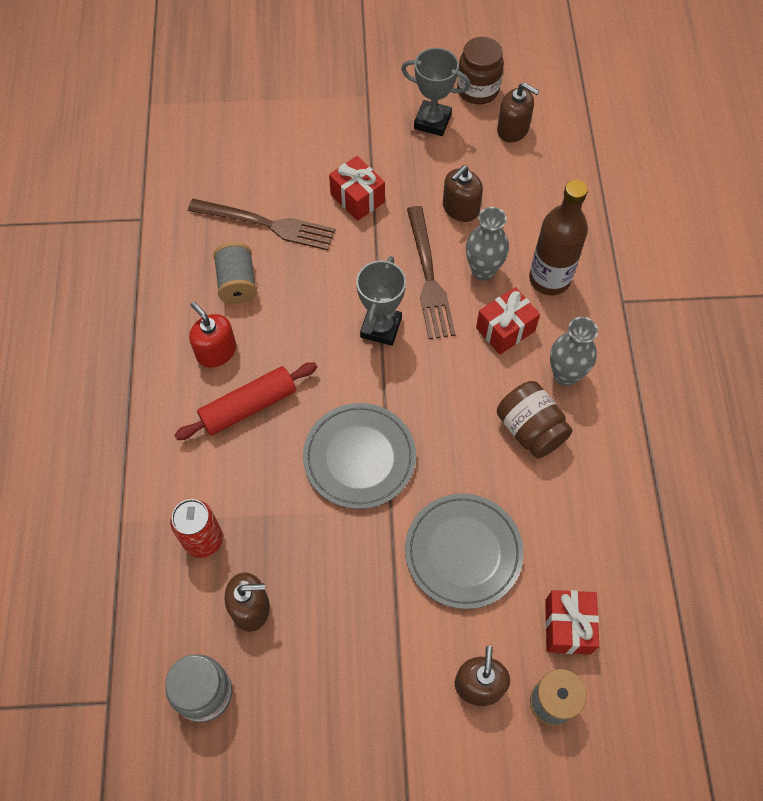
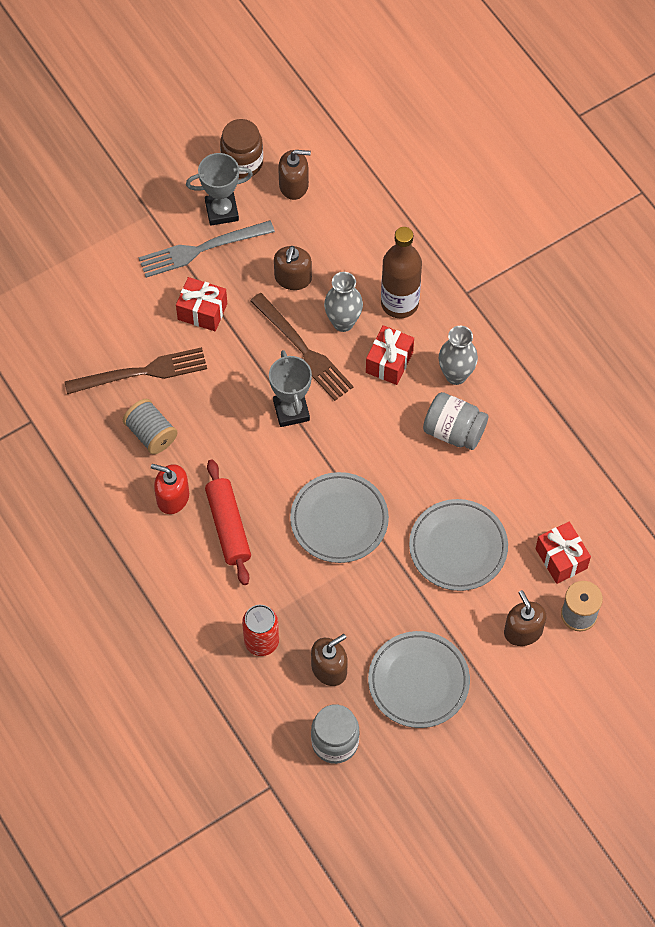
camera: 30 degrees left, 0 degrees up
red rolling pin [175,362,317,440] -> red rolling pin turned 45 degrees counterclockwise [205,459,251,585]
brown jar [497,381,572,458] -> grey jar [423,392,488,450]
none -> grey fork [138,220,275,278]
none -> grey plate [368,631,470,728]

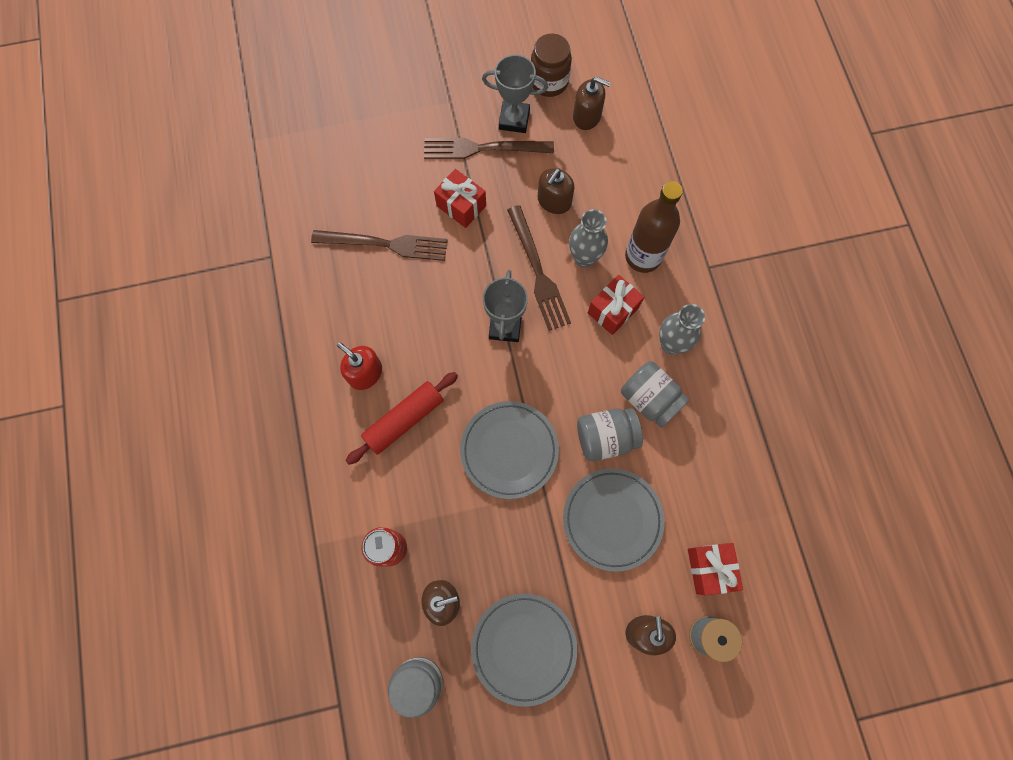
camera: 20 degrees right, 10 degrees up
grey spool [123,399,178,454] -> none
grey fork [138,220,275,278] -> brown fork [424,138,554,159]
red rolling pin [205,459,251,585] -> red rolling pin turned 45 degrees clockwise [346,372,458,465]
none -> grey jar [577,408,643,461]

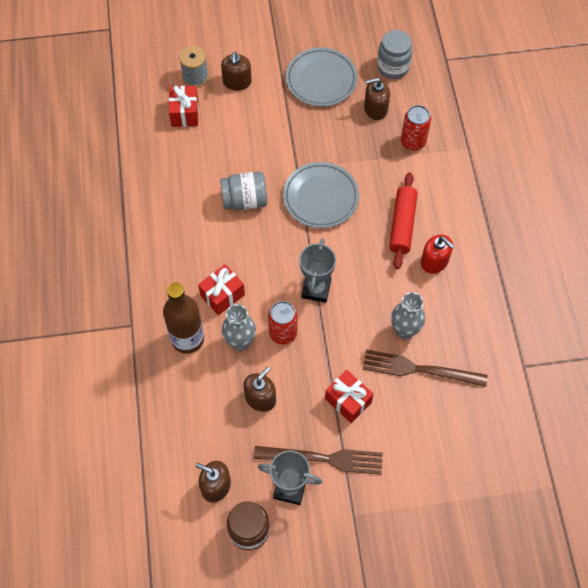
camera: 175 degrees left, 10 degrees down
red rolling pin [346,372,458,465] -> red rolling pin turned 45 degrees counterclockwise [389,172,418,269]
brown fork [507,205,571,331] -> red can [268,301,297,345]
grey plate [563,469,665,572] -> none
grey jar [621,361,689,428] -> none
grey vase [659,304,705,354] -> grey vase moved to [391,292,425,339]

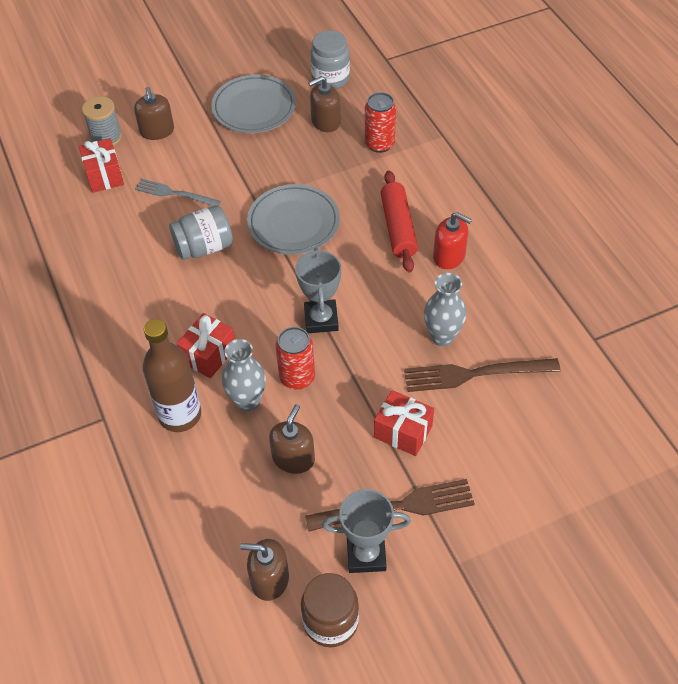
camera: 15 degrees left, 10 degrees down
none -> grey fork [135,179,221,206]

